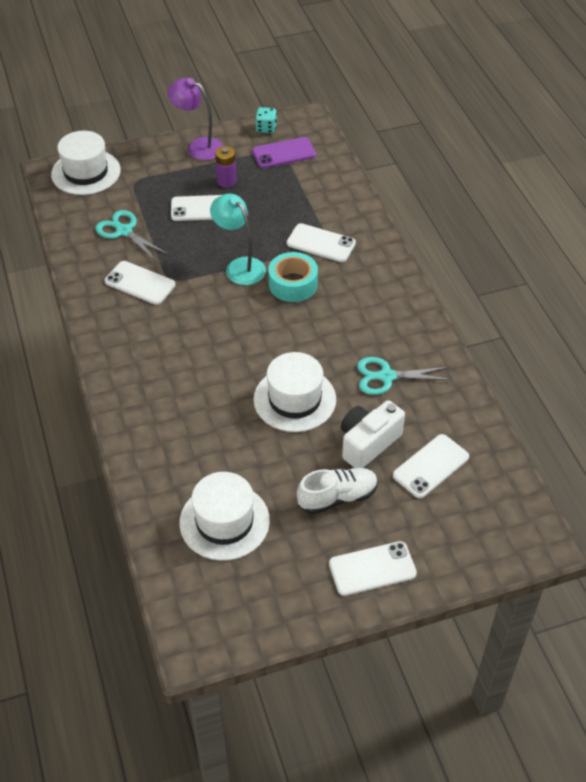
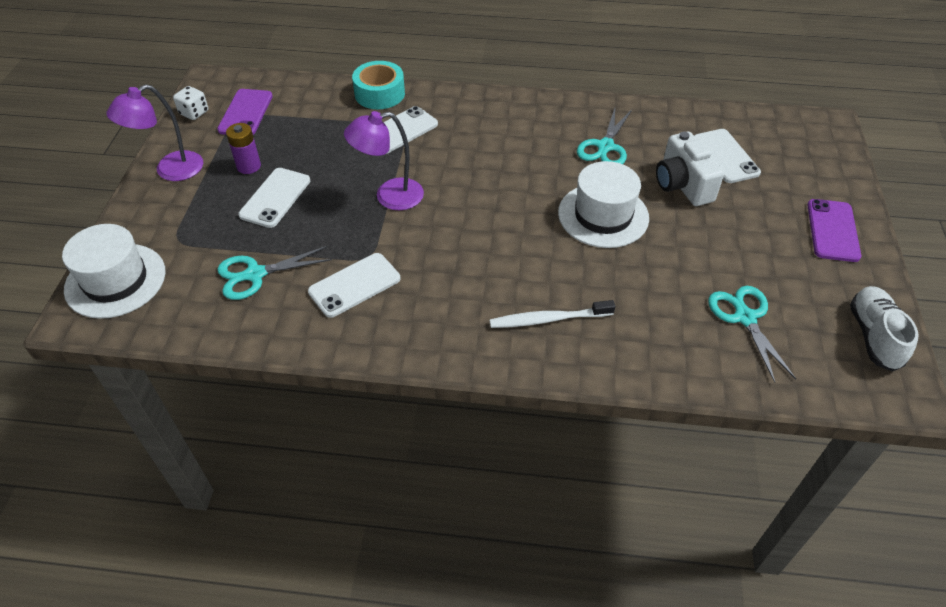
camera: 65 degrees left, 0 degrees up
white hat [179,472,270,561] -> turquoise scissors [708,286,796,383]
turquoise lamp [210,194,266,285] -> purple lamp [344,111,424,210]
turquoise dice [255,107,277,133] -> white dice [173,86,208,120]
turquoise tape [268,252,318,302] -> turquoise tape moved to [352,61,405,109]
white shoe [297,468,378,514] -> white shoe moved to [850,286,918,372]
white phone [329,541,417,596] -> purple phone [807,199,861,262]
none -> white toothbrush [490,300,616,328]

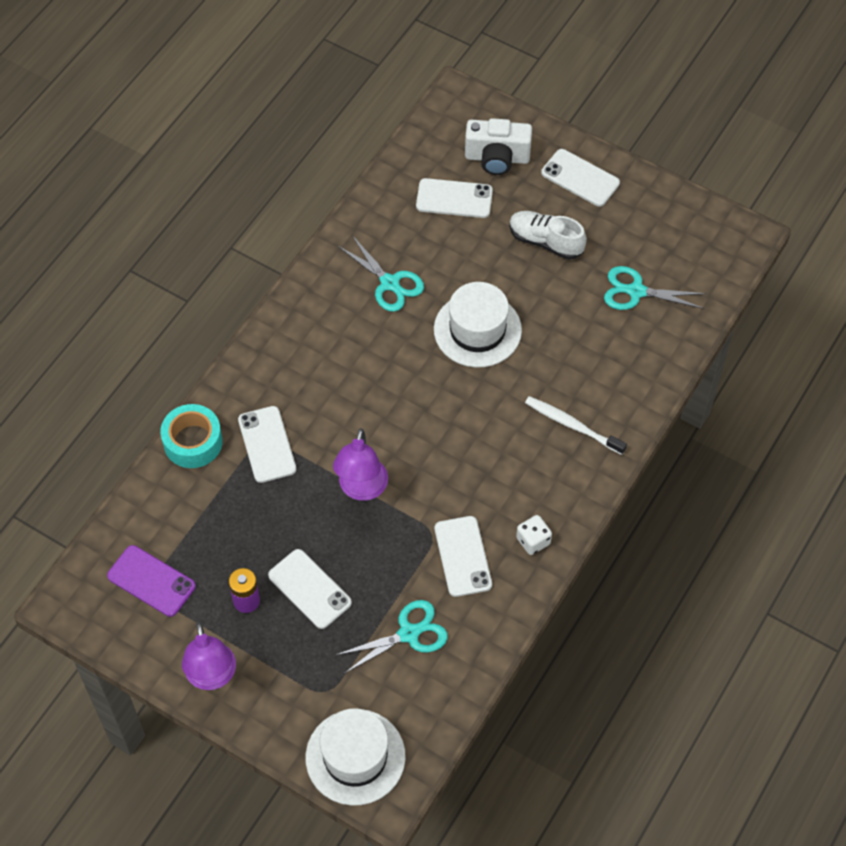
camera: 65 degrees left, 10 degrees up
white dice [173,86,208,120] -> white dice moved to [516,515,552,555]
turquoise scissors [217,246,332,300] -> turquoise scissors turned 120 degrees counterclockwise [336,600,448,674]
white toothbrush [490,300,616,328] -> white toothbrush turned 105 degrees clockwise [525,396,627,455]
white camera [656,131,724,206] -> white camera moved to [465,118,532,175]
purple phone [807,199,861,262] -> white phone [541,149,620,206]
white shoe [850,286,918,372] -> white shoe moved to [509,211,587,260]

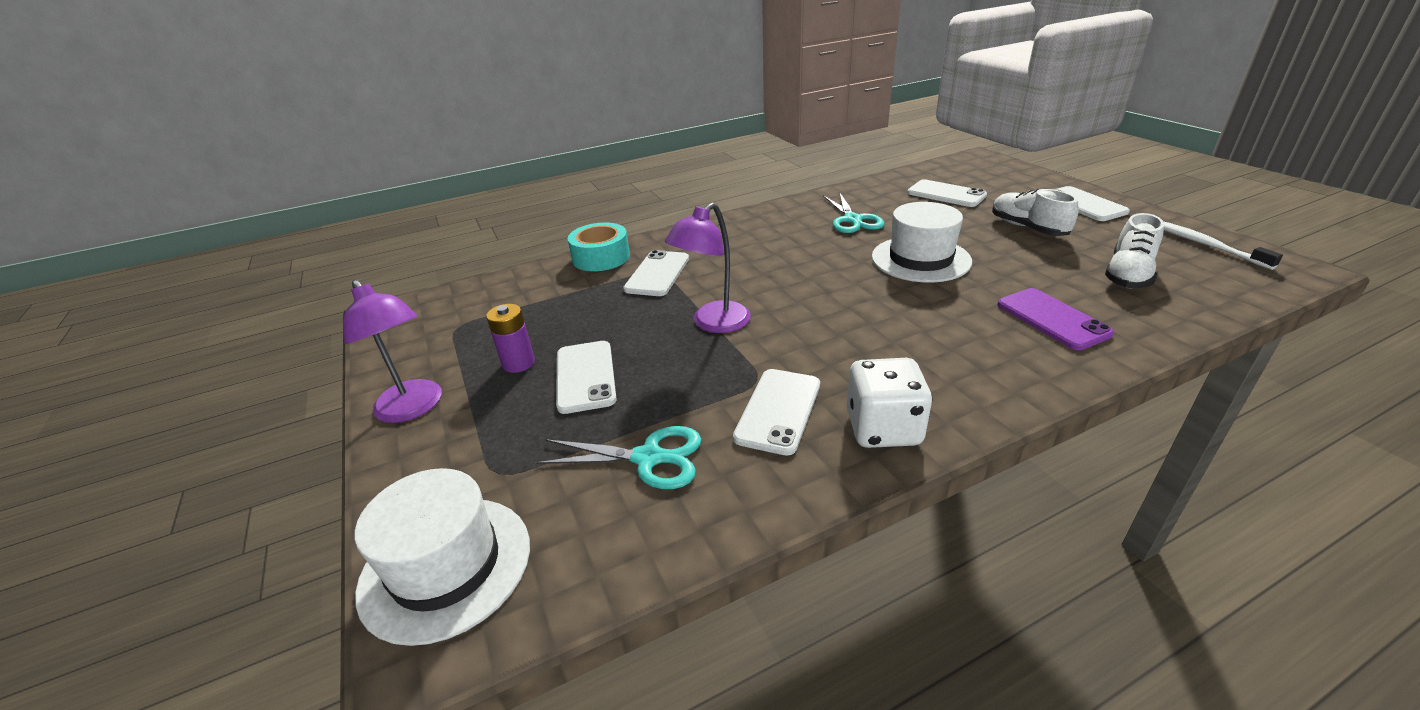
camera: 35 degrees right, 25 degrees down
purple phone [107,545,196,617] -> purple phone moved to [997,288,1114,350]
purple lamp [182,622,236,690] -> purple lamp turned 60 degrees counterclockwise [343,280,442,423]
white camera [465,118,532,175] -> none
white dice [516,515,552,555] -> white dice [847,358,932,448], size x1.64
white toothbrush [525,396,627,455] -> white toothbrush moved to [1164,222,1283,270]
turquoise scissors [604,266,706,310] -> white shoe [1105,213,1164,288]

